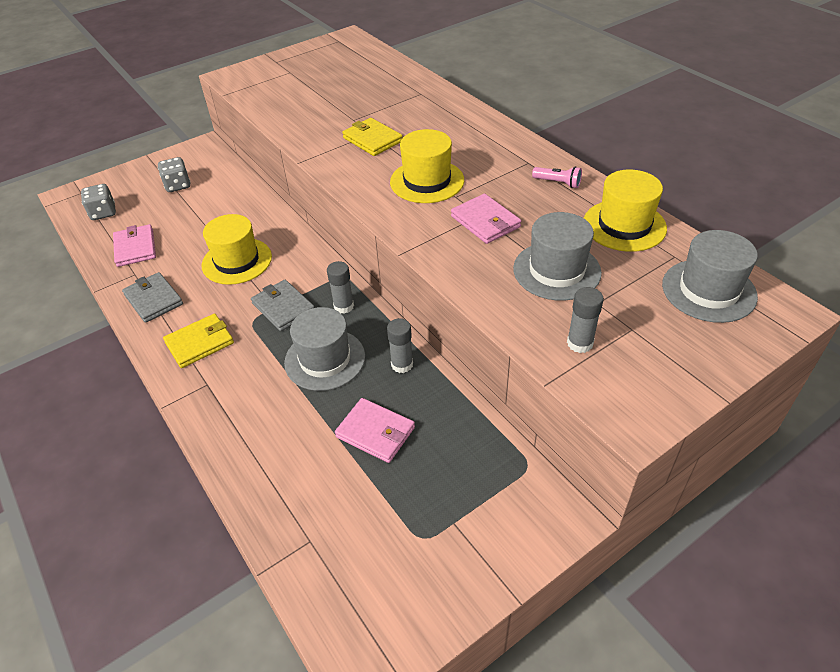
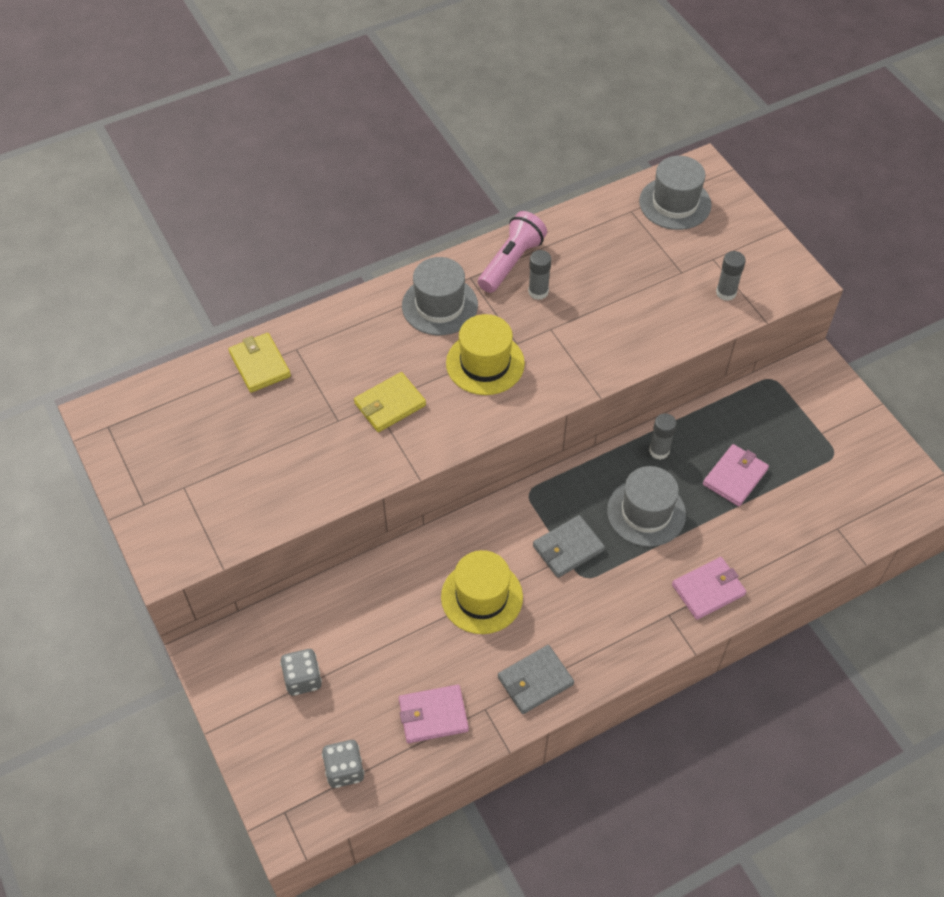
camera: 85 degrees left, 10 degrees up
yellow wallet [163,314,234,368] -> yellow wallet moved to [229,333,291,393]
grey glue stick [327,261,354,314] -> grey glue stick moved to [528,250,551,300]
pink wallet [451,194,521,244] -> pink wallet moved to [672,557,746,620]
grey hat [513,212,602,301] -> grey hat moved to [402,257,478,335]
pink flashlight [532,166,582,188] -> pink flashlight [478,211,547,293], size x1.90
yellow hat [584,169,667,252] -> none

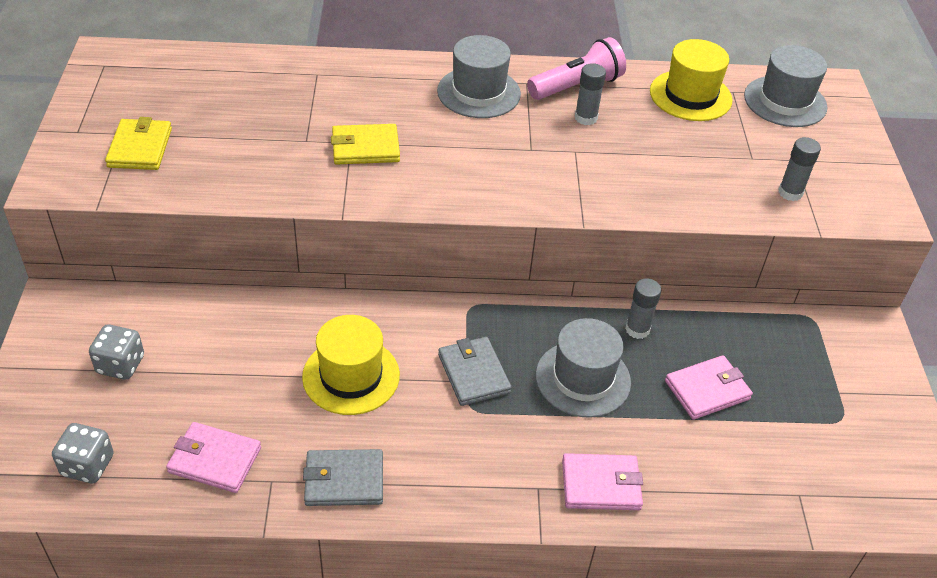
camera: 25 degrees right, 10 degrees down
yellow wallet [229,333,291,393] -> yellow wallet moved to [105,117,172,170]
yellow hat [446,314,525,395] -> yellow hat moved to [650,39,733,121]
grey wallet [533,515,605,578] -> grey wallet turned 75 degrees clockwise [438,337,512,406]

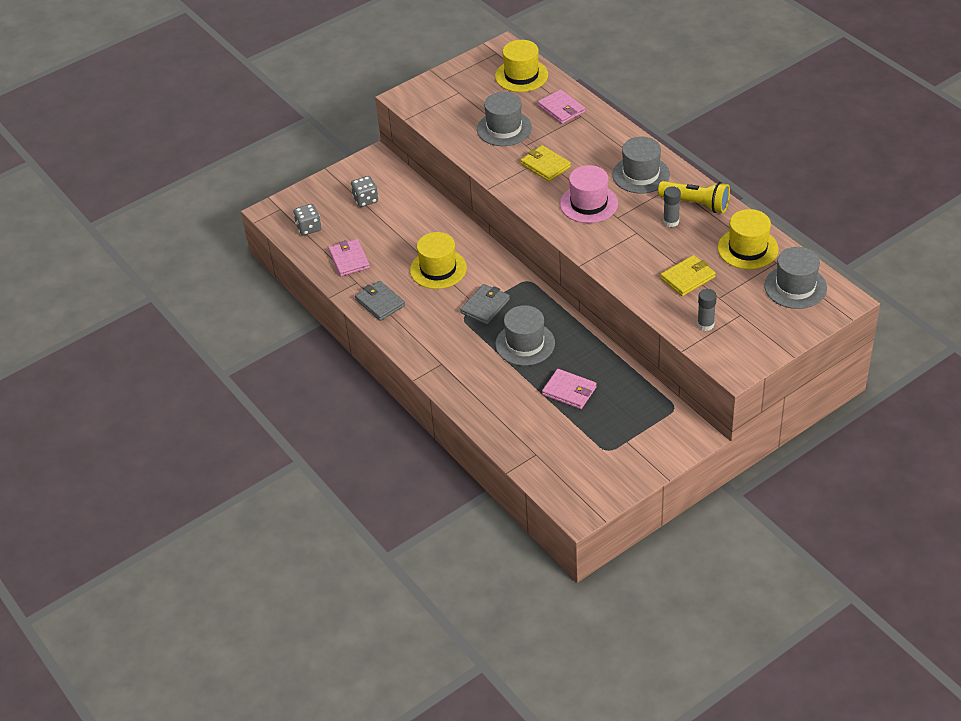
camera: 60 degrees right, 0 degrees up
yellow wallet [105,117,172,170] -> yellow wallet moved to [660,255,716,296]
pink flashlight [527,37,626,100] -> yellow flashlight [658,181,730,213]
pink wallet [562,453,643,510] -> pink wallet moved to [538,89,585,124]
grey glue stick [625,278,661,339] -> none
none -> grey hat [477,92,532,146]
none -> yellow hat [495,40,548,92]
none -> pink hat [560,165,618,223]

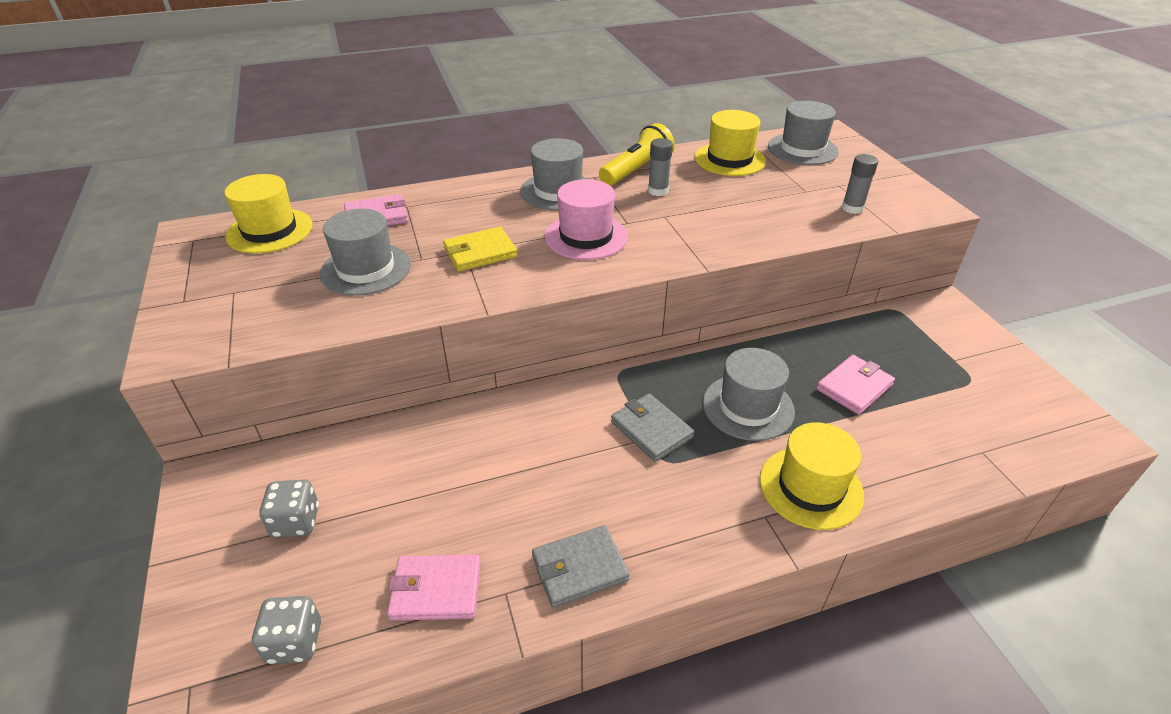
camera: 75 degrees left, 5 degrees down
yellow hat [410,232,467,289] -> yellow hat moved to [760,422,864,530]
yellow wallet [660,255,716,296] -> none

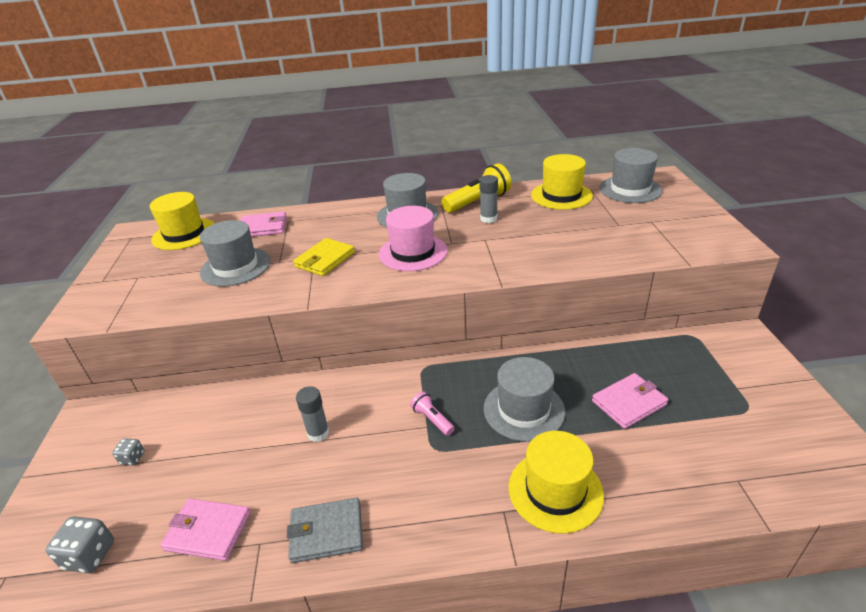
camera: 15 degrees right, 5 degrees down
grey dice [259,479,319,538] -> grey dice [112,438,144,465], size x0.59
yellow wallet [443,227,517,272] -> yellow wallet turned 45 degrees counterclockwise [293,238,355,276]
grey wallet [611,393,694,462] -> pink flashlight [410,391,455,436]
grey glue stick [842,154,878,214] -> grey glue stick moved to [296,386,329,442]

